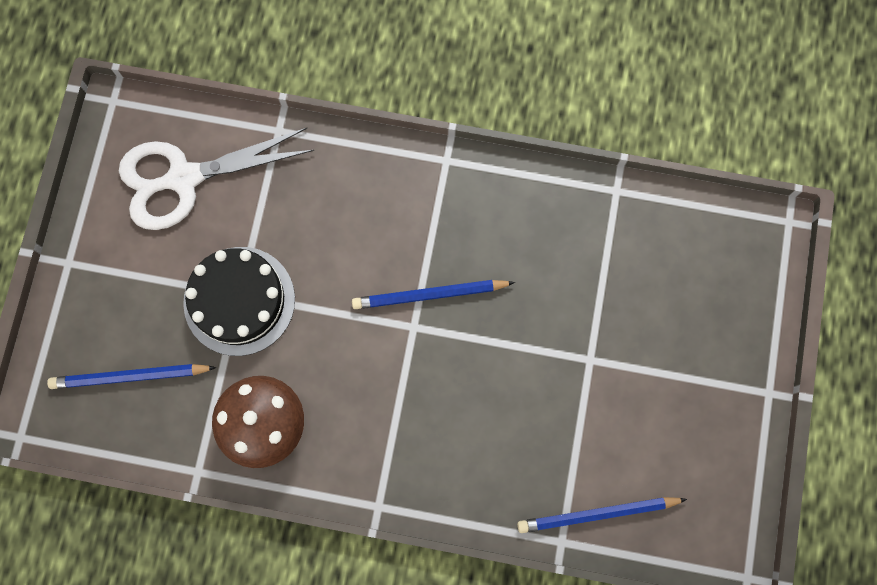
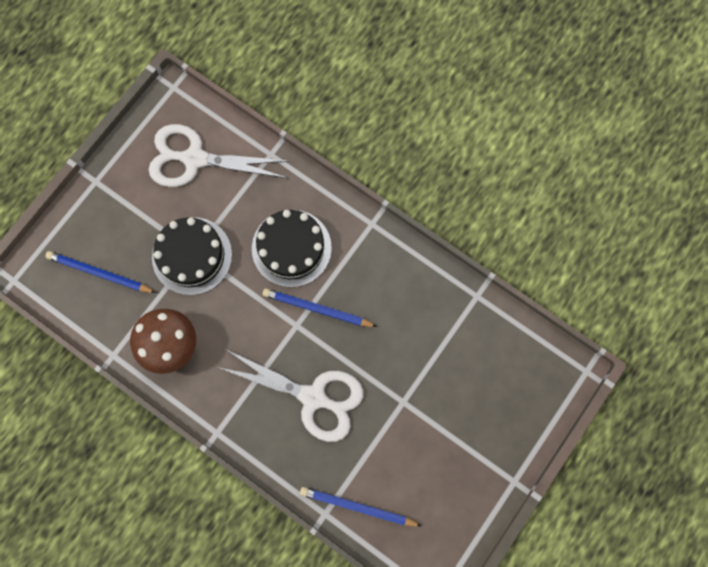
camera: 25 degrees right, 0 degrees up
none -> white scissors [217,350,364,442]
none -> black cake [252,210,332,287]

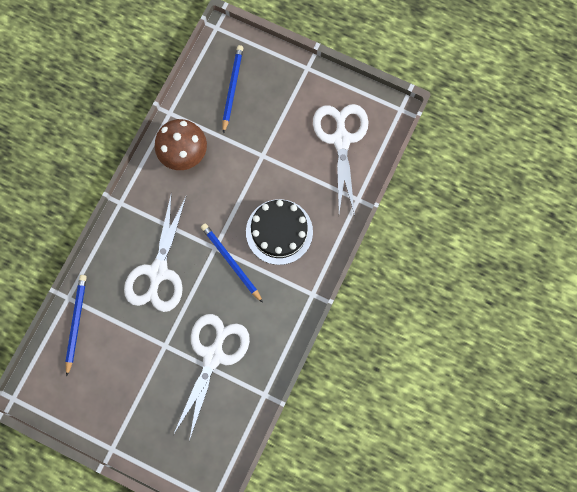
camera: 80 degrees right, 0 degrees up
black cake [152,217,232,295] -> none
blue pencil [263,288,377,327] -> blue pencil turned 45 degrees counterclockwise [201,224,263,303]
none -> white scissors [173,314,250,441]

